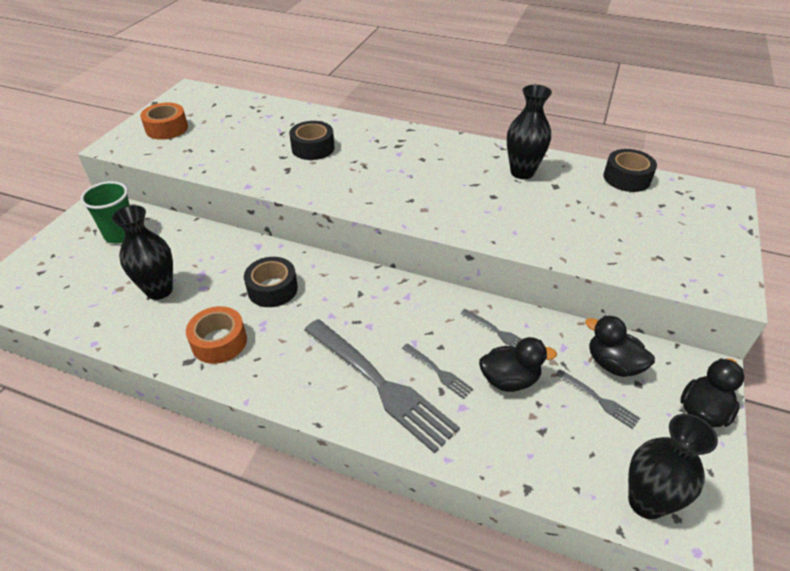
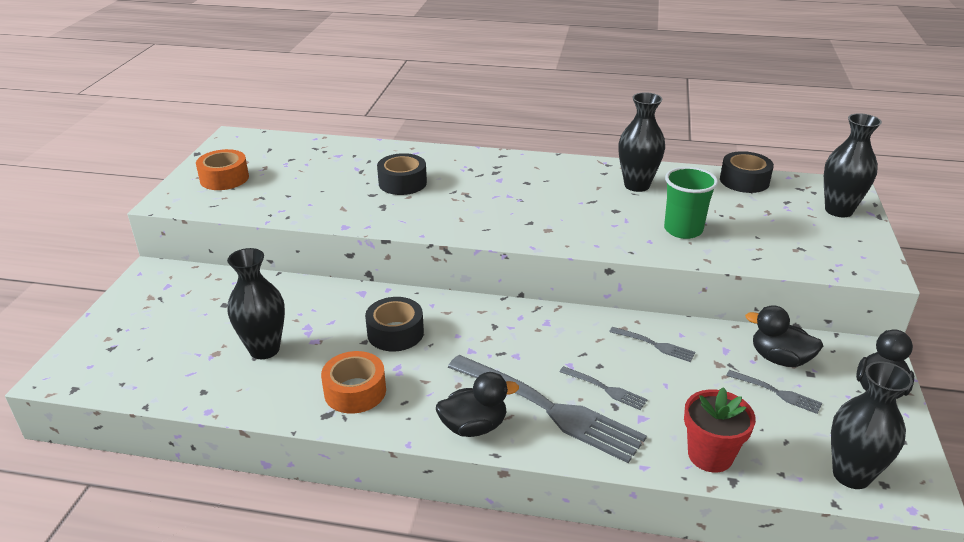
camera: 10 degrees left, 10 degrees down
green cup [80,181,130,243] -> green cup moved to [664,167,718,239]
black duck [479,337,557,392] -> black duck moved to [436,372,519,437]
none -> red flower pot [684,387,756,473]
none -> black vase [824,113,882,217]

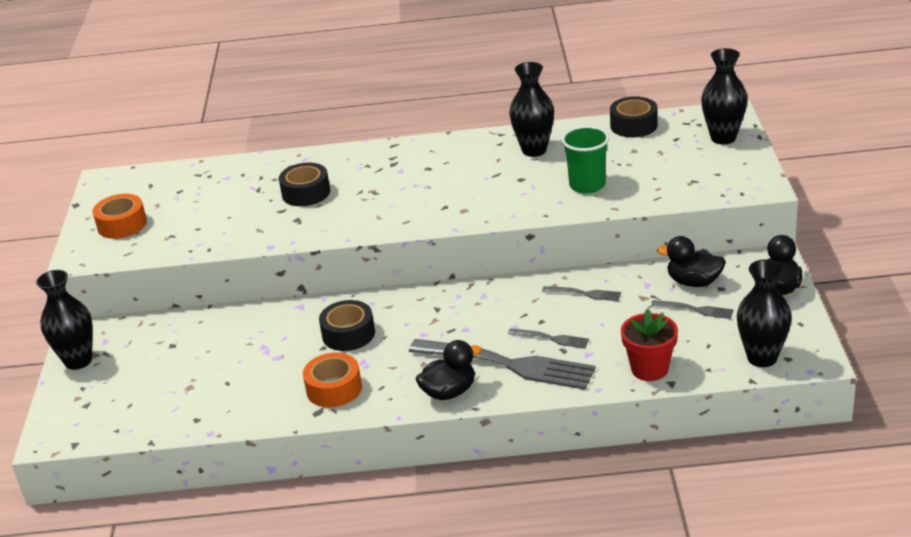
camera: 10 degrees left, 0 degrees up
black vase [227,248,285,359] -> black vase moved to [36,270,93,370]

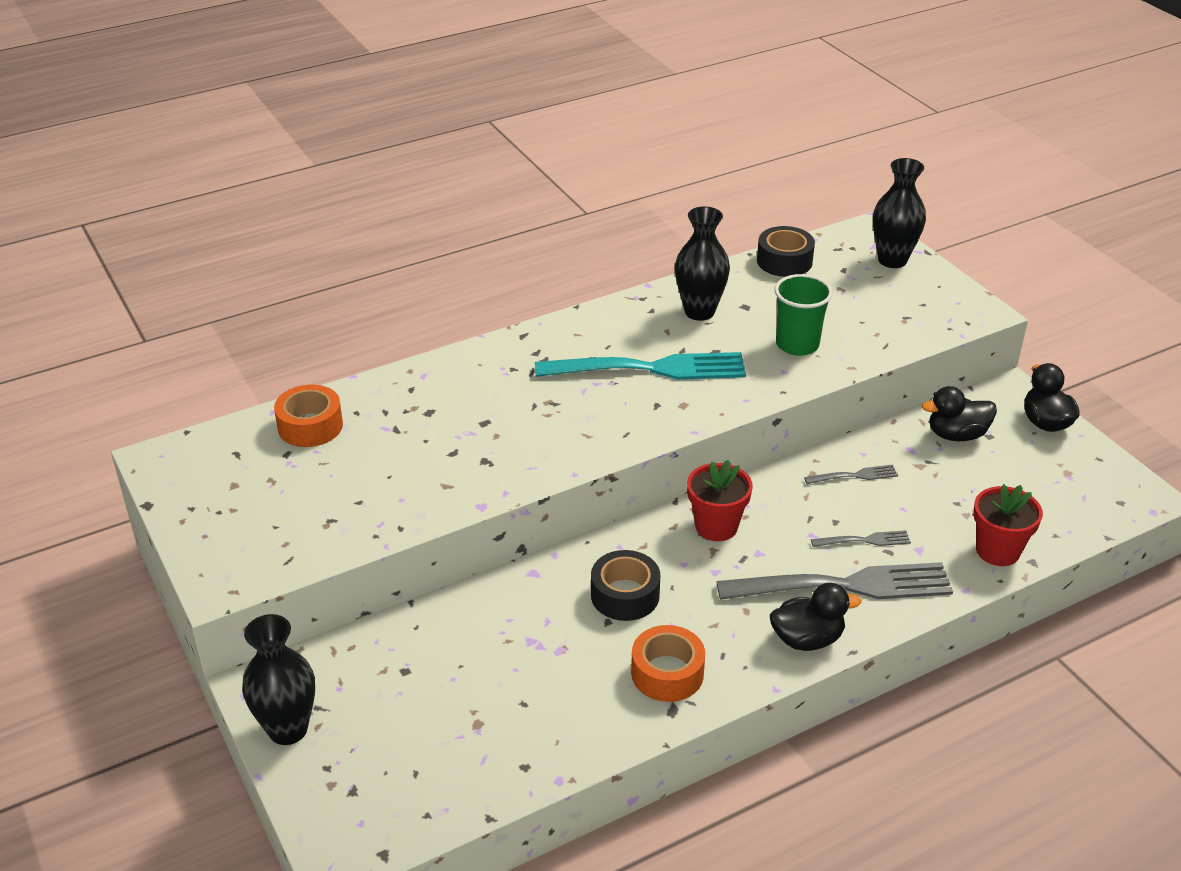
camera: 30 degrees left, 5 degrees up
orange tape [92,194,147,239] -> orange tape moved to [274,385,343,447]
black tape [279,163,330,206] -> none
black duck [416,340,482,400] -> black duck turned 45 degrees clockwise [770,583,861,651]
grey fork [651,300,734,319] -> none
black vase [737,259,792,367] -> none
none -> turquoise fork [535,352,746,380]
none -> red flower pot [687,460,753,541]

